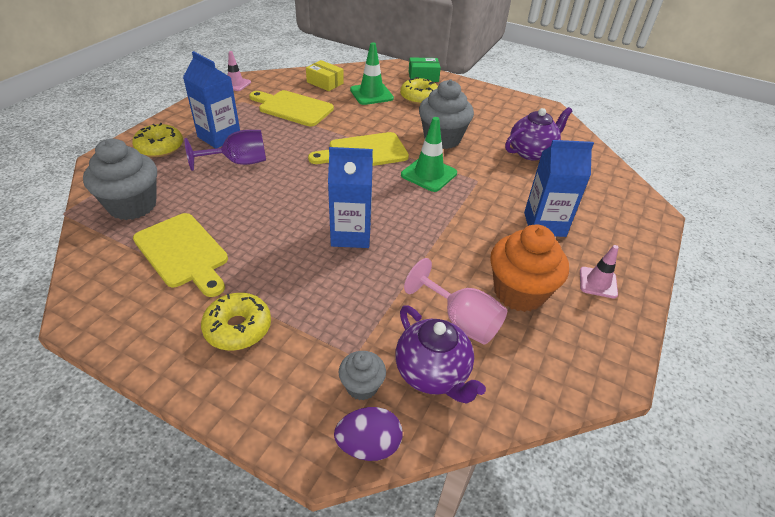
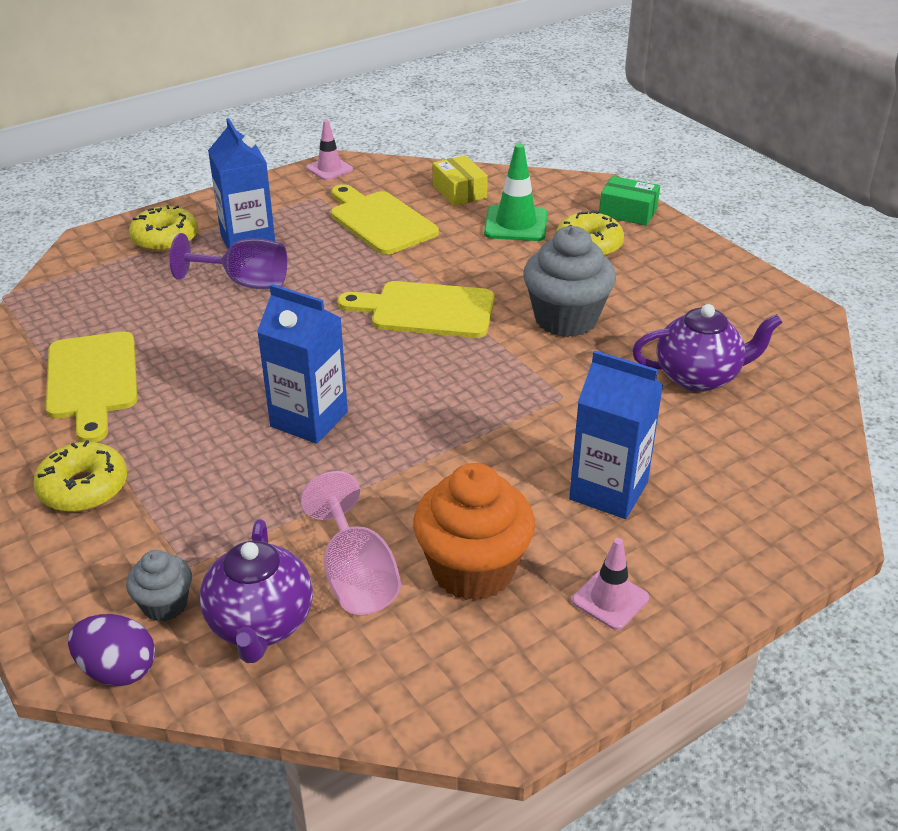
camera: 30 degrees right, 5 degrees down
grey cupcake [83,139,157,220] -> none
green traffic cone [401,117,457,192] -> none

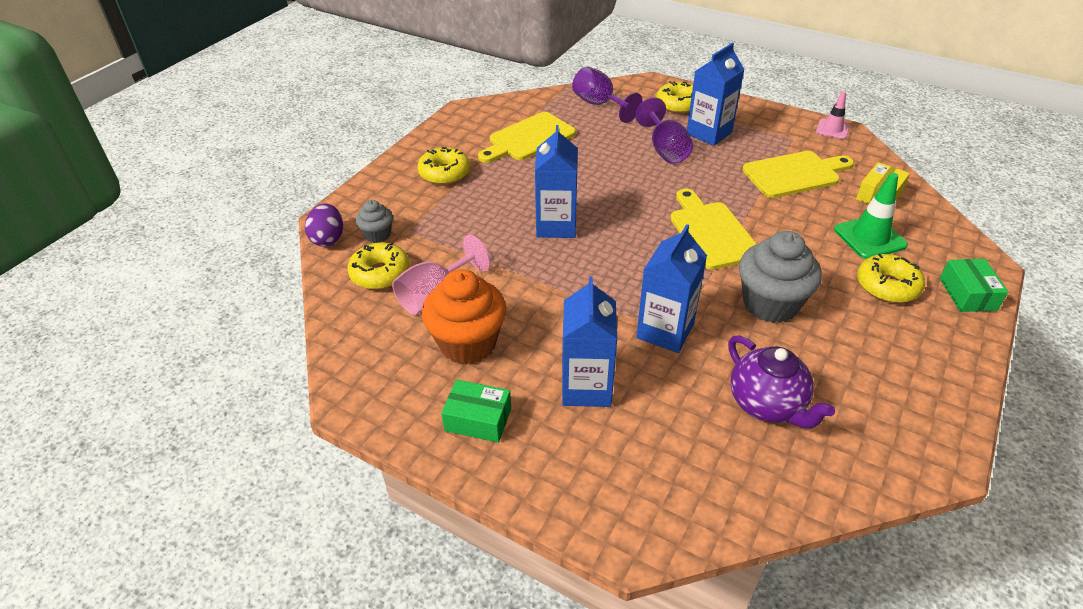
camera: 65 degrees right, 5 degrees up
purple teapot [200,519,313,663] -> yellow donut [348,242,410,289]
yellow cutting board [331,184,439,255] -> yellow cutting board turned 45 degrees clockwise [743,151,854,198]
pink traffic cone [572,538,649,630] -> green box [441,380,511,443]
none -> purple goblet [572,67,643,123]
none -> blue carton [636,224,707,353]

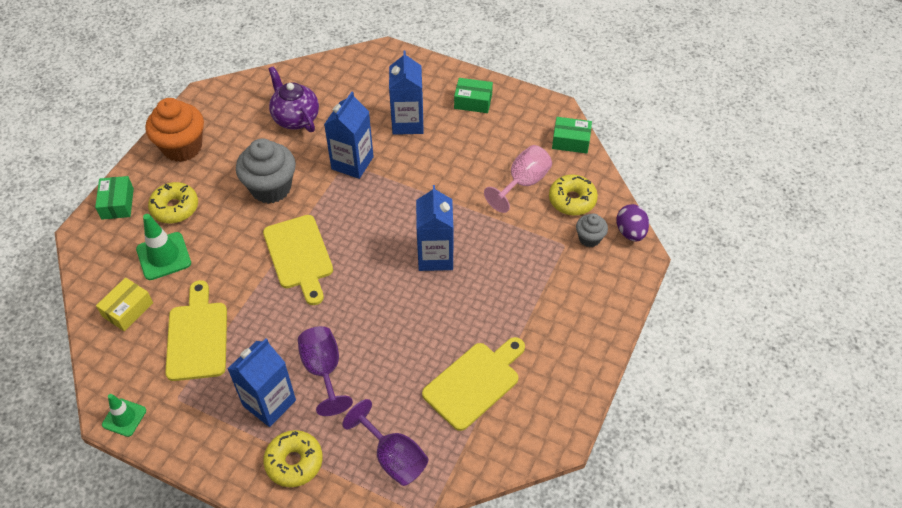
camera: 175 degrees right, 10 degrees up
yellow donut [417,147,470,185] -> none
orange cupcake [422,269,506,364] -> orange cupcake moved to [145,98,204,162]
yellow cutting board [743,151,854,198] -> yellow cutting board turned 105 degrees clockwise [165,280,227,381]
pink traffic cone [816,91,850,139] -> green traffic cone [102,394,146,437]
none -> green box [552,117,592,153]

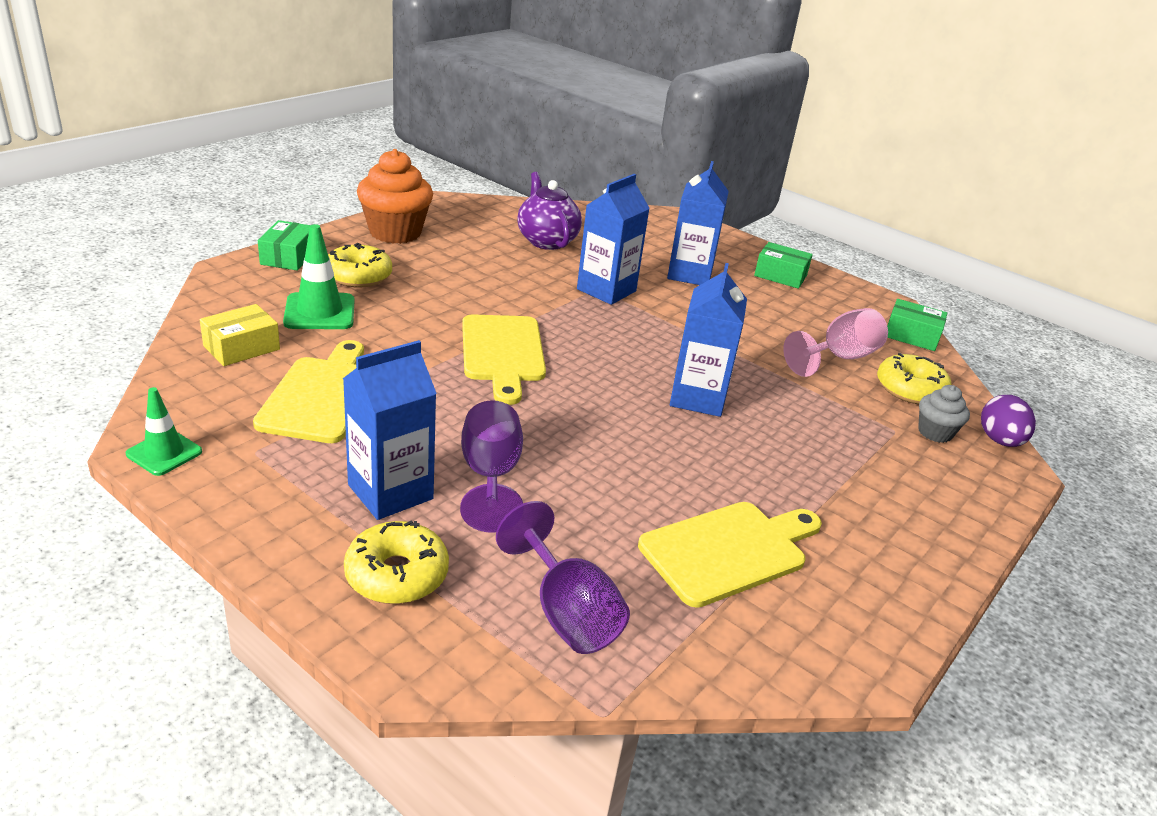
camera: 10 degrees right, 20 degrees down
grey cupcake [236,138,296,204] -> none

